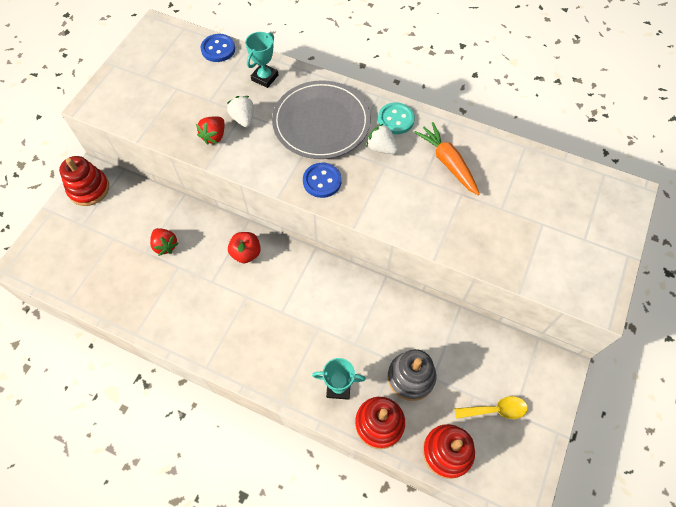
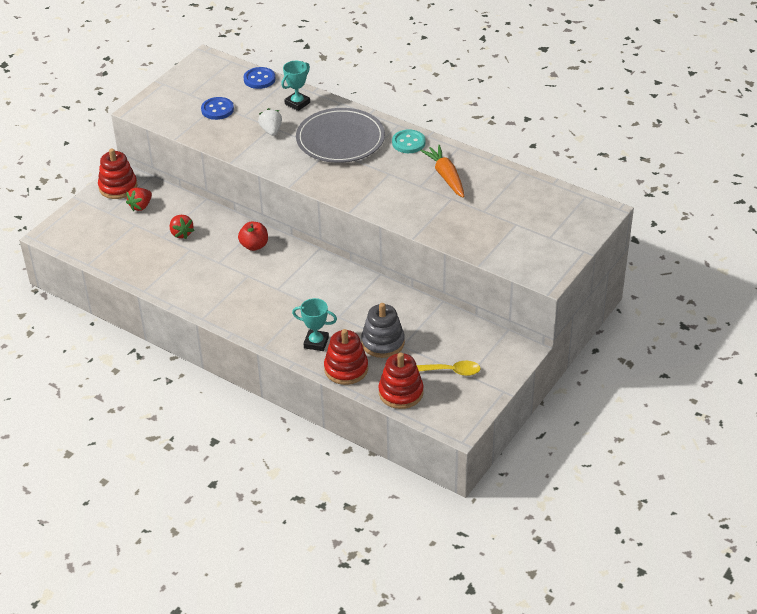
camera: 10 degrees right, 20 degrees down
red strawberry [196,116,225,145] -> red strawberry moved to [126,187,152,211]
blue button [303,163,341,198] -> blue button moved to [201,97,234,120]
white strawberry [366,124,398,154] -> none

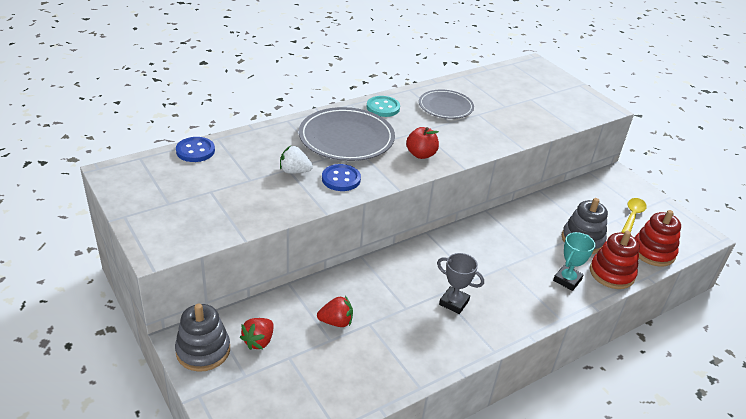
camera: 70 degrees left, 5 degrees down
red stacking toy [98,149,138,199] -> grey stacking toy [175,303,230,372]
red strawberry [126,187,152,211] -> red strawberry turned 60 degrees clockwise [240,318,273,350]
blue button [201,97,234,120] -> blue button moved to [322,164,361,191]
red apple [238,222,268,251] -> red apple moved to [406,127,439,159]
turquoise trophy [281,61,310,111] -> none
orange carrot [420,145,464,198] -> grey plate [419,90,474,119]
none -> grey trophy [437,253,484,314]

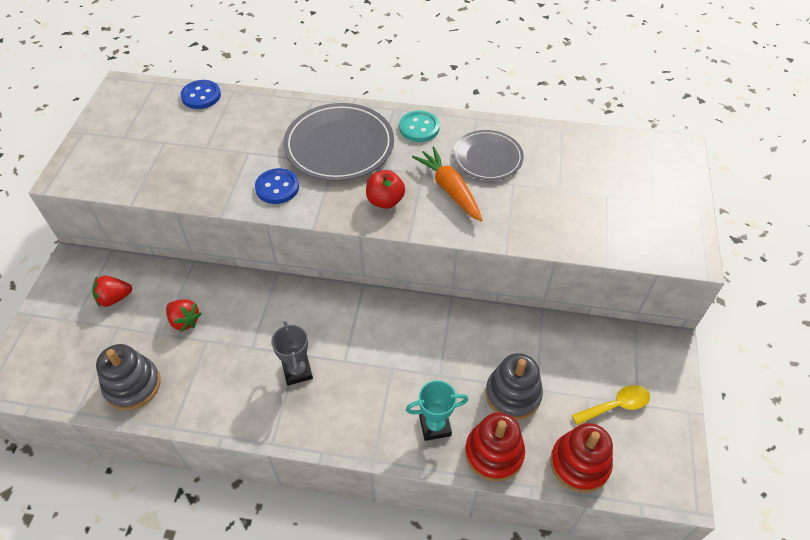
camera: 45 degrees right, 15 degrees up
grey stacking toy [175,303,230,372] -> grey stacking toy moved to [96,344,161,410]
white strawberry [280,146,313,174] -> none
none -> orange carrot [412,147,482,221]

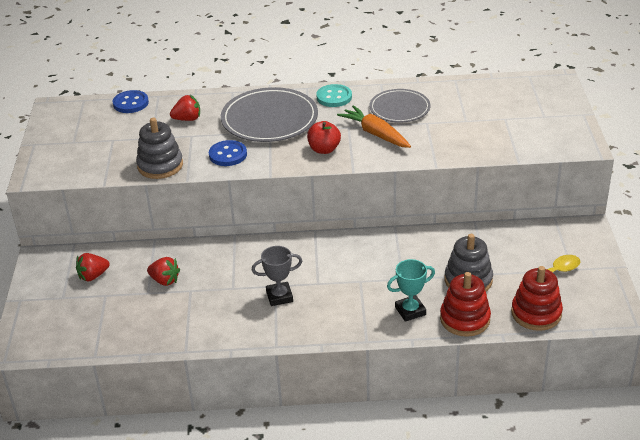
camera: 10 degrees left, 15 degrees down
grey stacking toy [96,344,161,410] -> grey stacking toy moved to [136,118,183,179]
grey trophy [271,321,313,386] -> grey trophy turned 75 degrees counterclockwise [252,246,302,306]
none -> red strawberry [170,95,200,121]

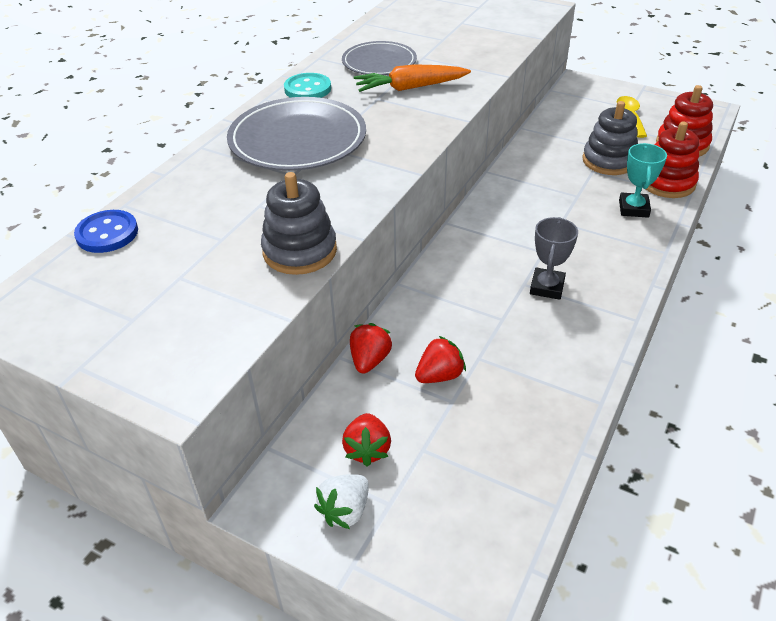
camera: 60 degrees left, 5 degrees up
red strawberry [170,95,200,121] -> red strawberry moved to [350,323,392,374]
blue button [209,140,247,166] -> none
red apple [307,121,341,154] -> none
none -> white strawberry [314,474,369,529]

